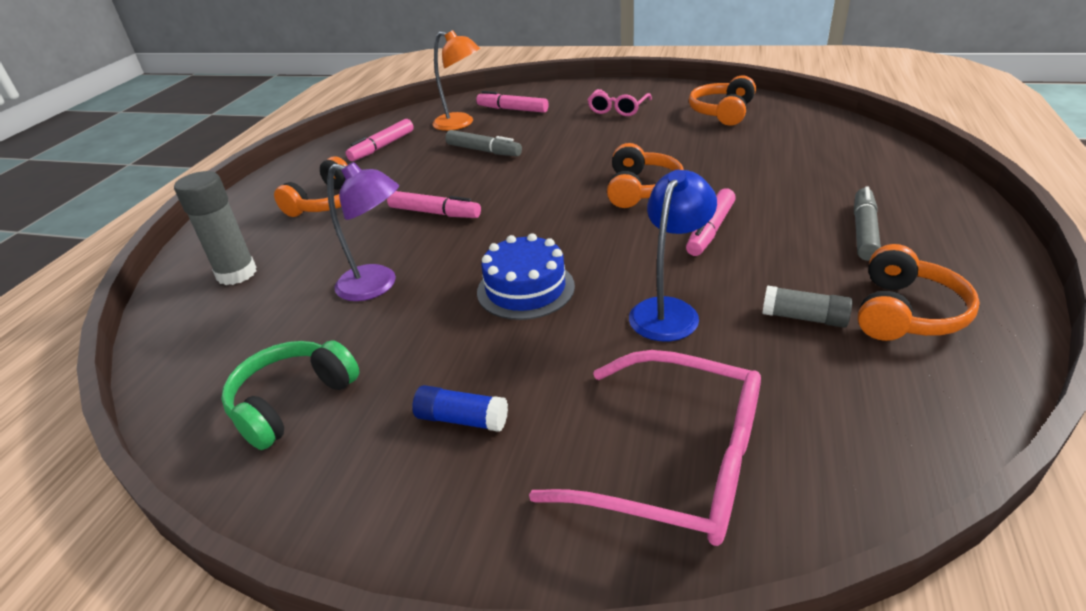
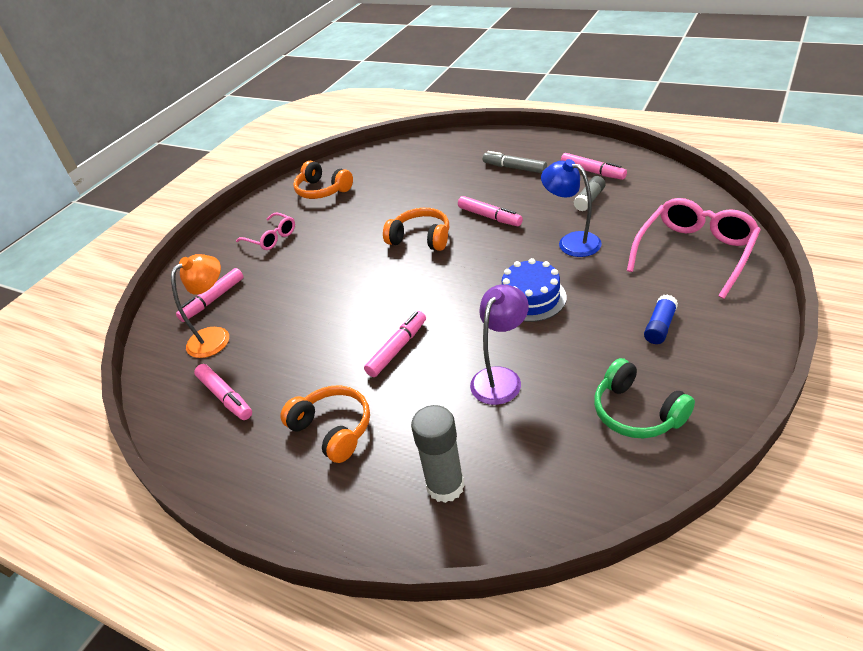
camera: 75 degrees left, 5 degrees up
grey marker [445,130,522,156] -> none
orange headphones [858,244,980,341] -> pink marker [561,153,627,180]

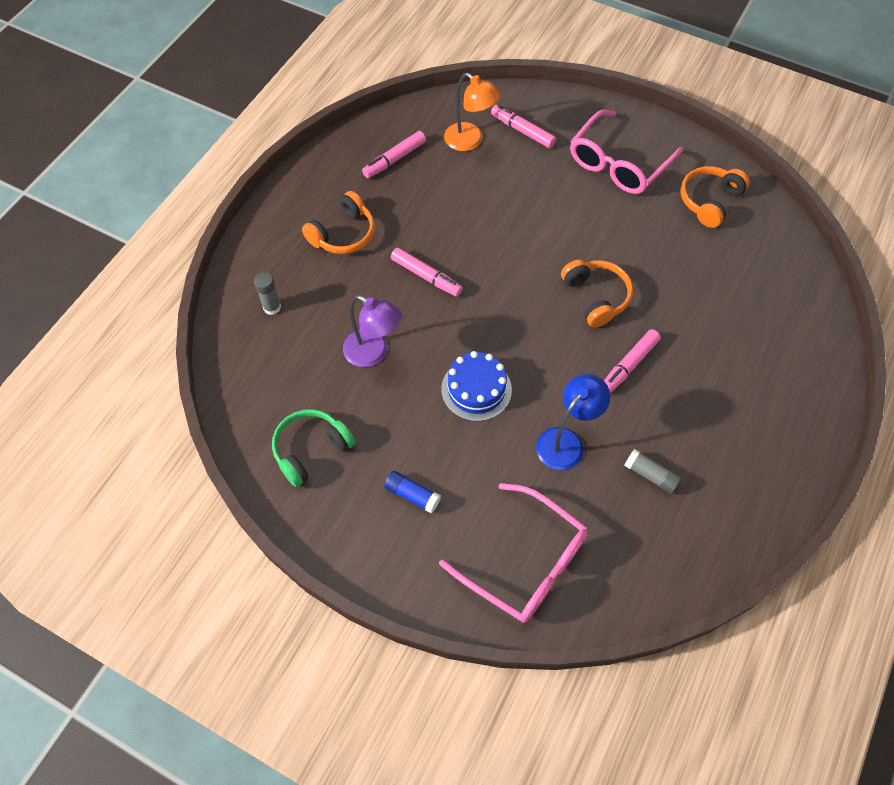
camera: 85 degrees right, 20 degrees up
pink glasses [236,212,295,250] -> pink glasses [570,110,683,194], size x1.76
orange headphones [383,208,449,251] -> orange headphones turned 45 degrees counterclockwise [561,259,633,328]
grey glue stick [411,405,465,503] -> grey glue stick [254,272,281,315], size x0.62
grey marker [483,151,547,173] -> none
pink marker [561,153,627,180] -> none

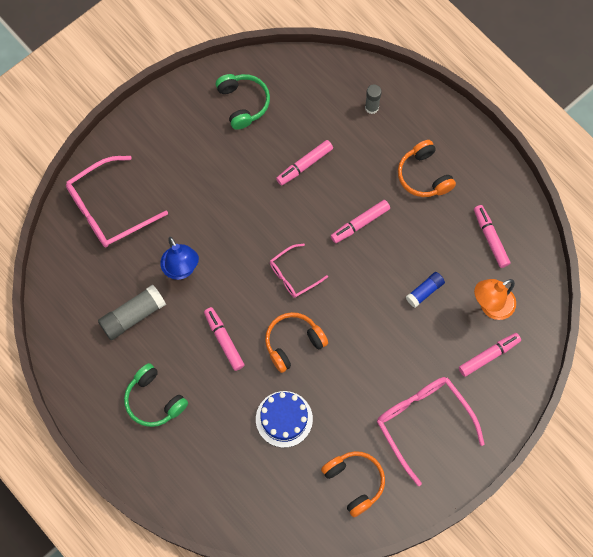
camera: 110 degrees right, 10 degrees up
purple lamp [343,295,402,367] -> pink marker [276,140,333,186]
blue glue stick [384,471,441,513] -> blue glue stick moved to [406,272,445,308]
blue cake [441,351,512,421] -> blue cake moved to [256,391,313,448]
orange headphones [561,259,633,328] -> orange headphones turned 150 degrees clockwise [265,312,328,373]
grey glue stick [624,449,682,494] -> grey glue stick [98,285,166,340], size x1.62
none -> green headphones [124,363,188,427]
none -> pink glasses [270,244,328,298]

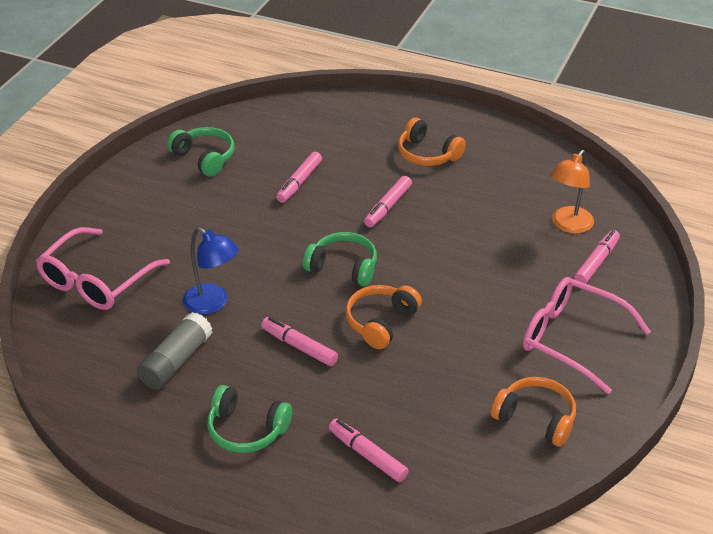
camera: 25 degrees left, 30 degrees down
blue cake [256,391,313,448] -> none
pink glasses [270,244,328,298] -> green headphones [303,232,377,287]
grey glue stick [365,84,382,114] -> none
blue glue stick [406,272,445,308] -> none
pink marker [474,205,510,268] -> pink marker moved to [329,419,409,482]

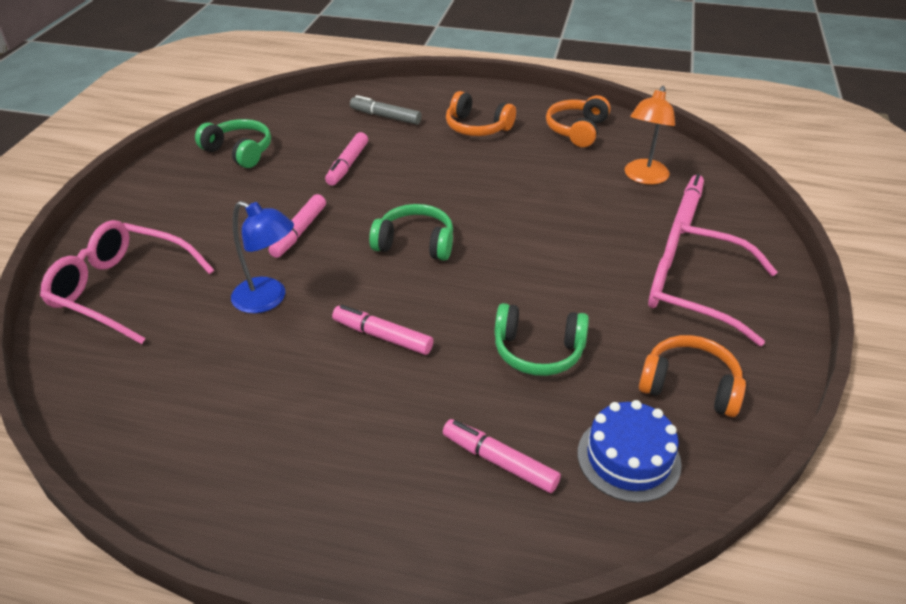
camera: 10 degrees left, 0 degrees up
pink glasses [36,227,170,310] -> pink glasses turned 90 degrees clockwise [40,220,214,344]
grey glue stick [137,312,213,390] -> none
green headphones [207,385,292,453] -> green headphones moved to [495,303,589,376]
orange headphones [345,285,422,349] -> orange headphones moved to [546,95,611,147]
pink marker [364,176,412,228] -> pink marker moved to [269,194,326,258]
none -> grey marker [350,95,422,125]
none -> blue cake [578,400,682,503]

